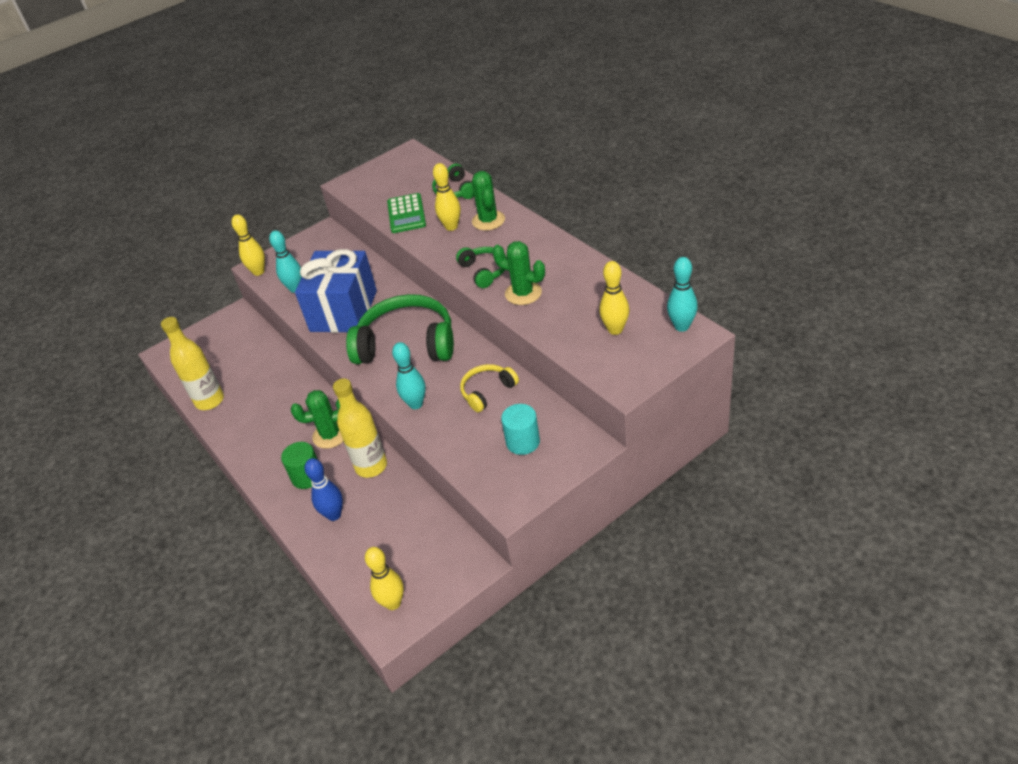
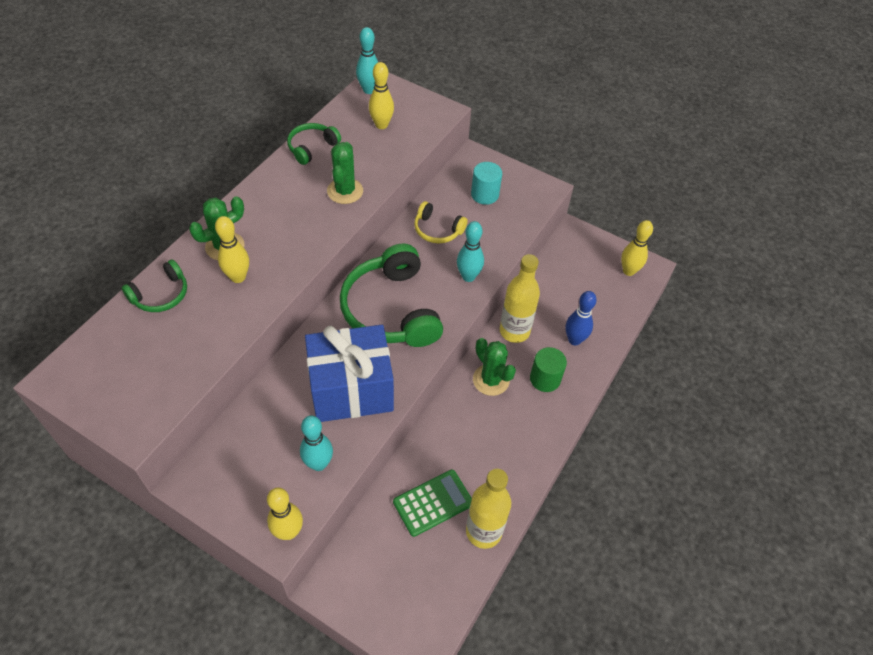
camera: 120 degrees left, 10 degrees up
green calculator [387,193,426,233] -> green calculator moved to [393,469,472,537]
green headphones [456,247,507,288] -> green headphones moved to [287,123,341,165]

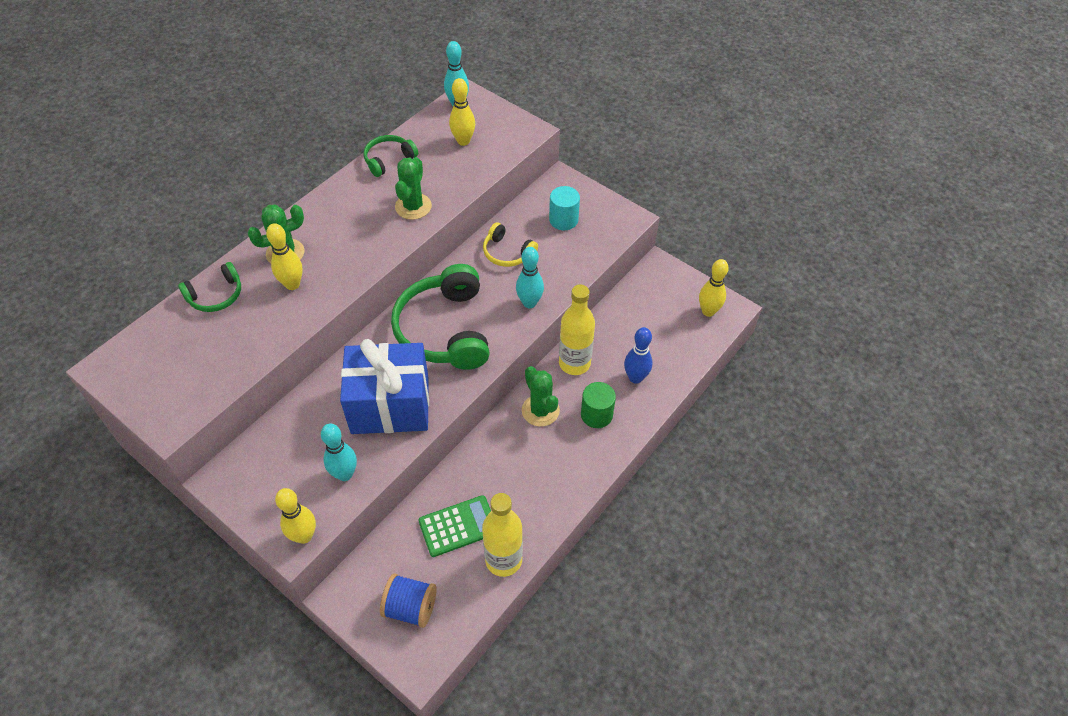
camera: 10 degrees right, 0 degrees up
none -> blue spool [380,573,436,628]

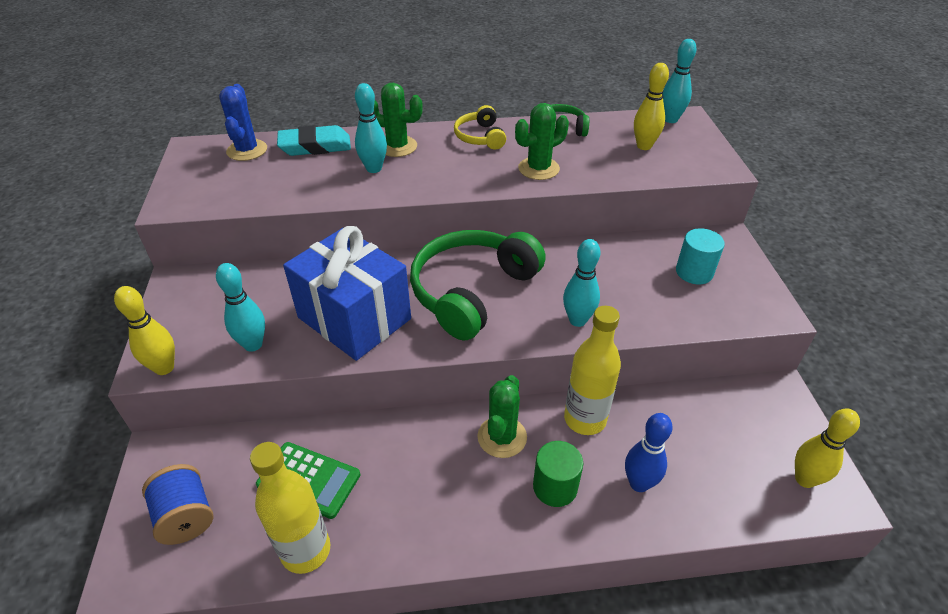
camera: 45 degrees right, 10 degrees down
green headphones [178,262,241,312] -> turquoise eraser [277,125,351,156]
yellow bowling pin [266,223,303,290] -> turquoise bowling pin [355,83,387,173]
yellow headphones [483,222,538,267] -> yellow headphones moved to [454,105,506,150]
none -> blue cactus [219,84,267,161]

